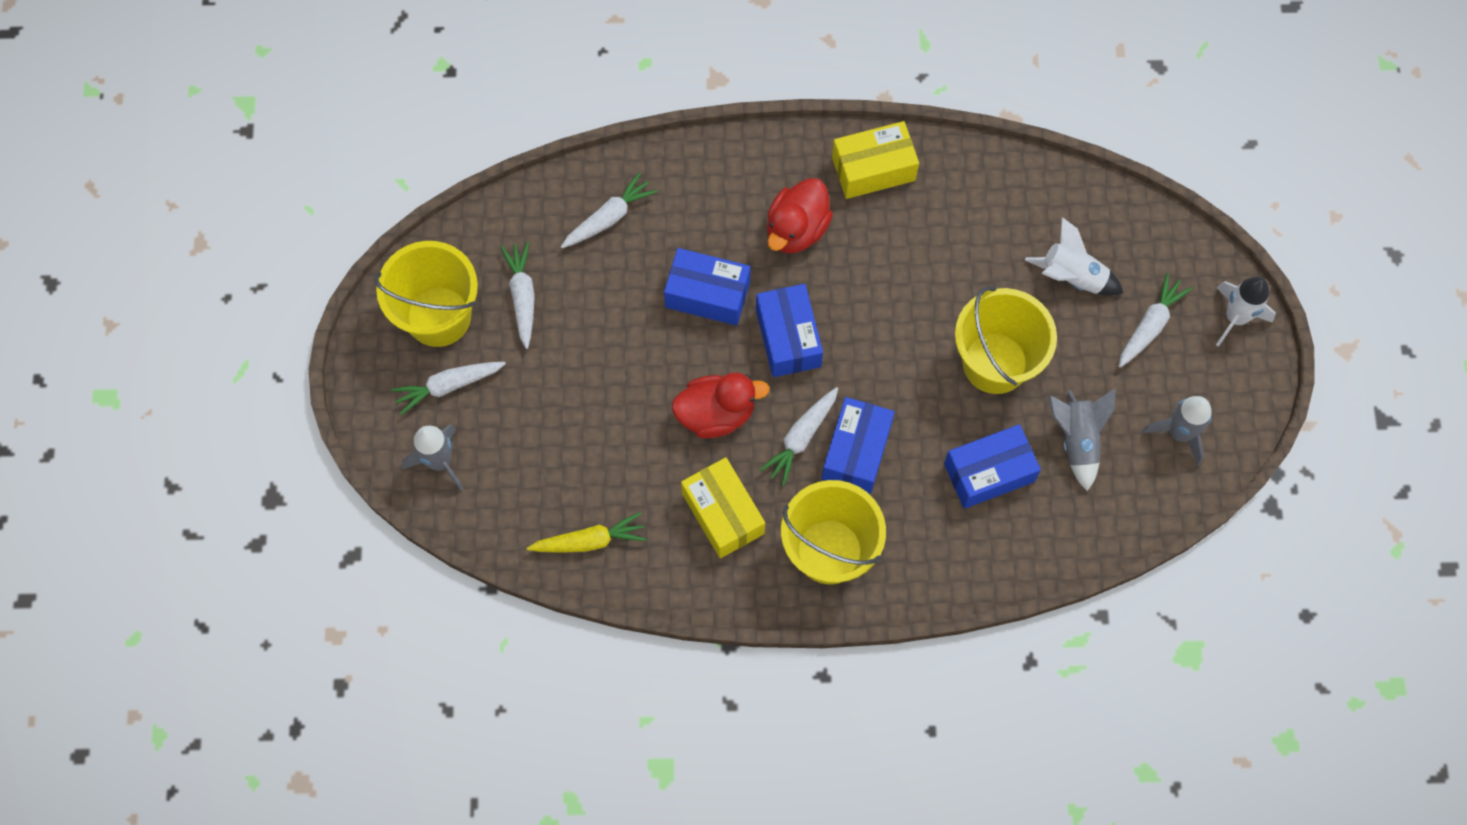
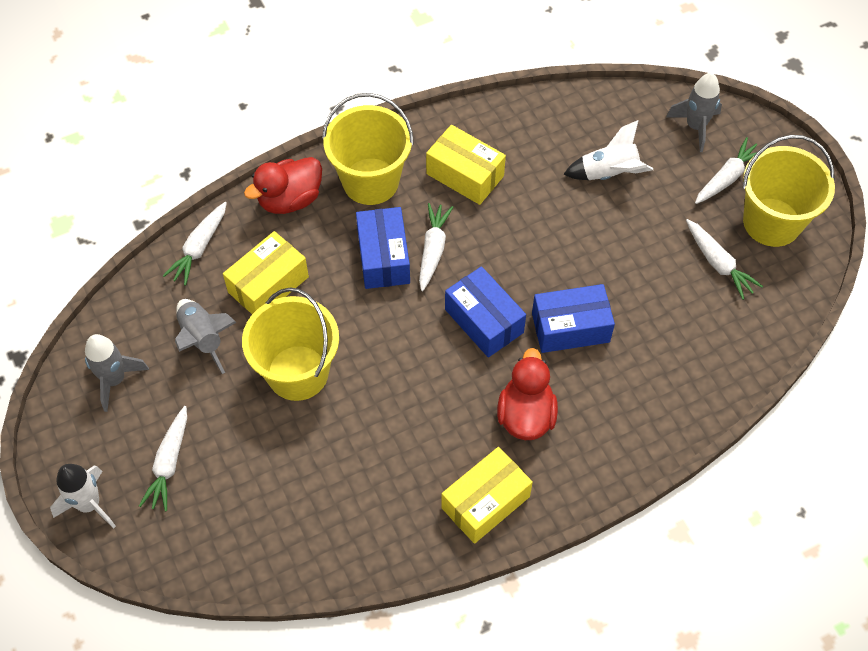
camera: 155 degrees right, 10 degrees down
yellow carrot [527,512,647,553] -> none
white carrot [561,172,657,248] -> white carrot moved to [163,202,227,286]
red duck [672,373,770,438] -> red duck moved to [244,157,322,214]
blue box [944,424,1041,509] -> yellow box [223,231,309,314]
white rocket [1025,217,1124,296] -> white rocket moved to [564,120,653,180]

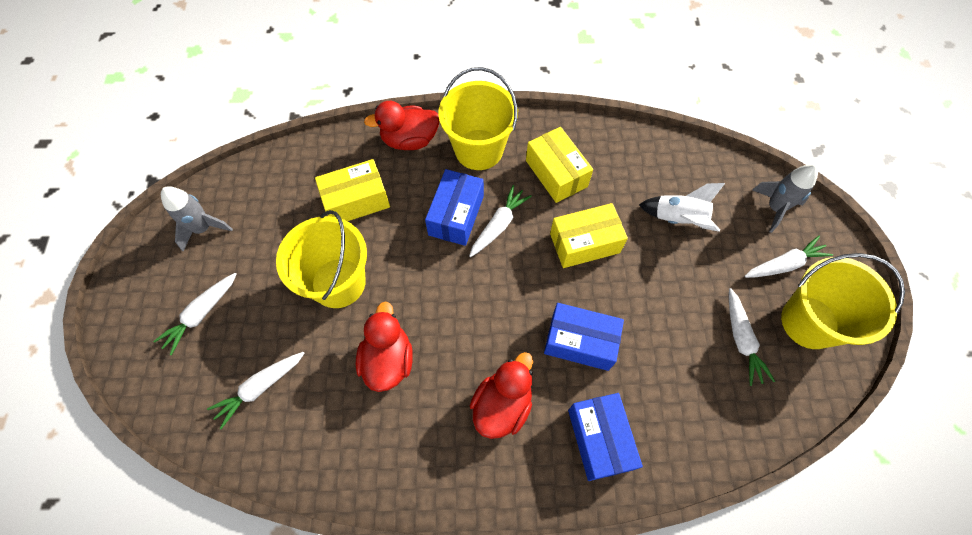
camera: 25 degrees right, 5 degrees up
white rocket [50,464,116,529] -> none
white carrot [163,202,227,286] -> white carrot moved to [207,352,305,429]
grey rocket [175,299,237,374] -> none
yellow box [441,447,533,544] -> yellow box moved to [550,203,628,268]
blue box [445,266,526,358] -> blue box moved to [568,393,643,481]
none -> red duck [356,301,413,392]

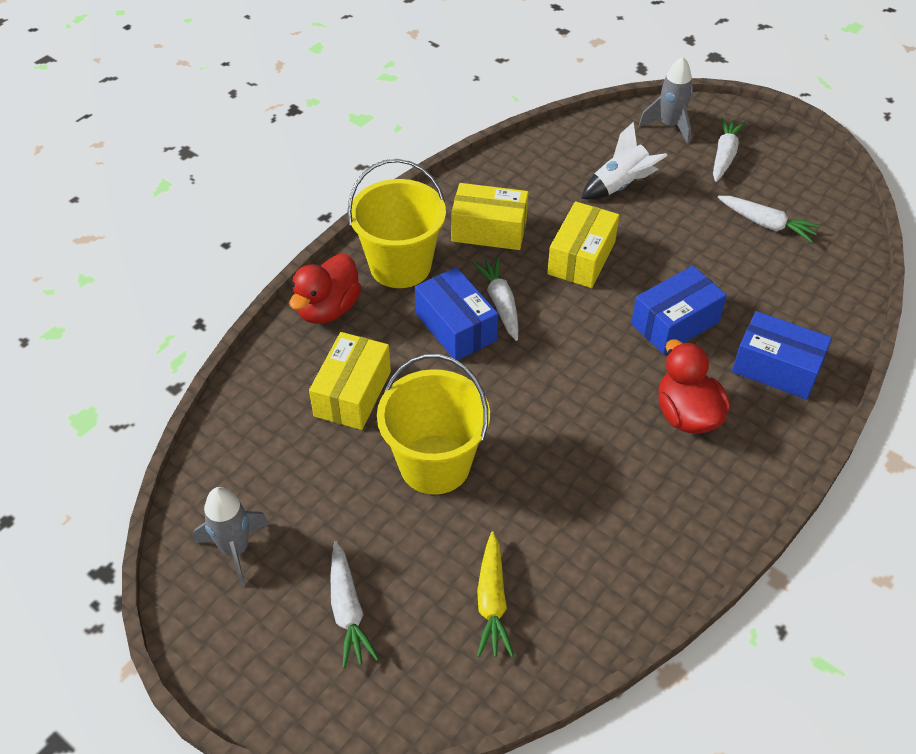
camera: 50 degrees left, 15 degrees down
white carrot [207,352,305,429] -> yellow carrot [477,532,514,657]
red duck [356,301,413,392] -> none
yellow bucket [781,253,905,349] -> none

